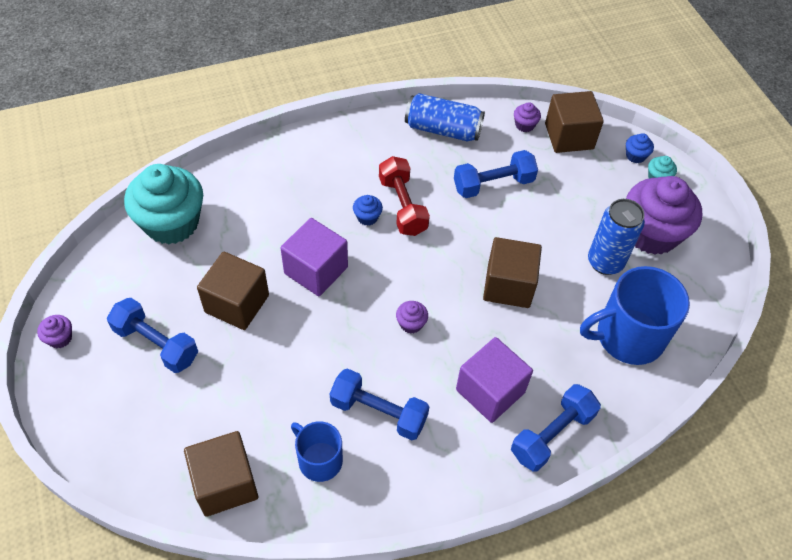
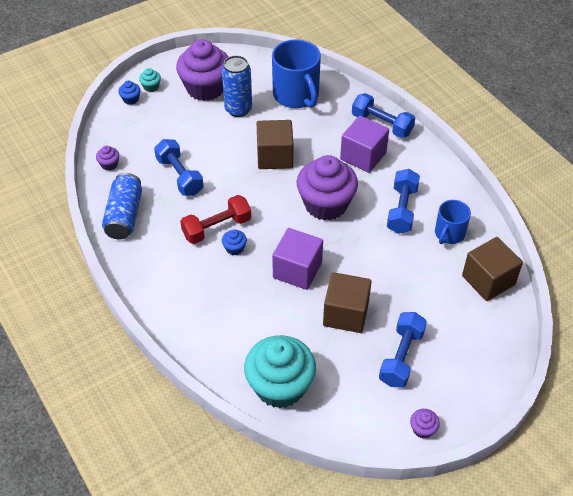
camera: 100 degrees left, 5 degrees down
purple cupcake [396,301,428,334] -> purple cupcake [297,155,358,221], size x2.50
brown cube [545,91,604,153] -> none

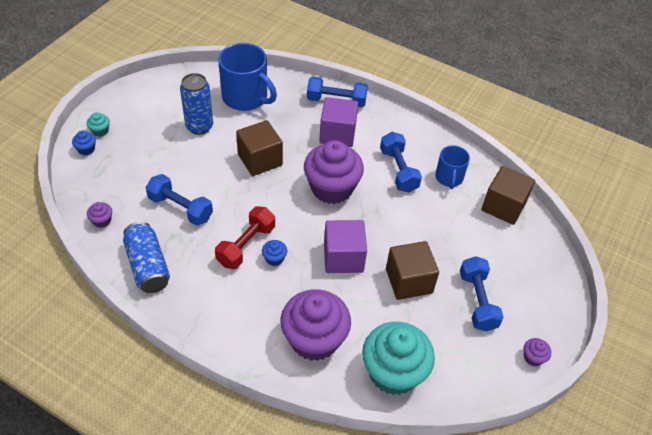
camera: 30 degrees left, 0 degrees up
purple cupcake [176,39,228,101] -> purple cupcake moved to [281,289,351,361]

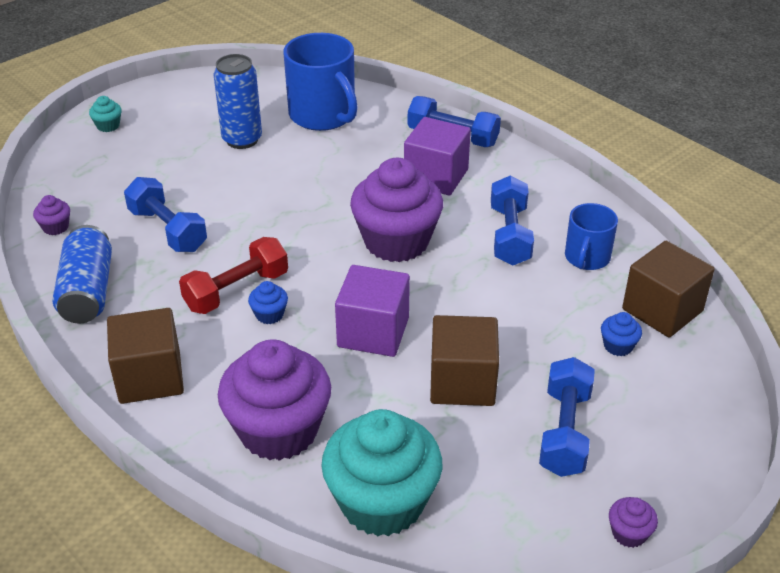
camera: 20 degrees right, 10 degrees down
blue cupcake [72,131,96,155] -> blue cupcake moved to [601,312,642,356]
brown cube [236,120,283,176] -> brown cube moved to [107,308,184,404]

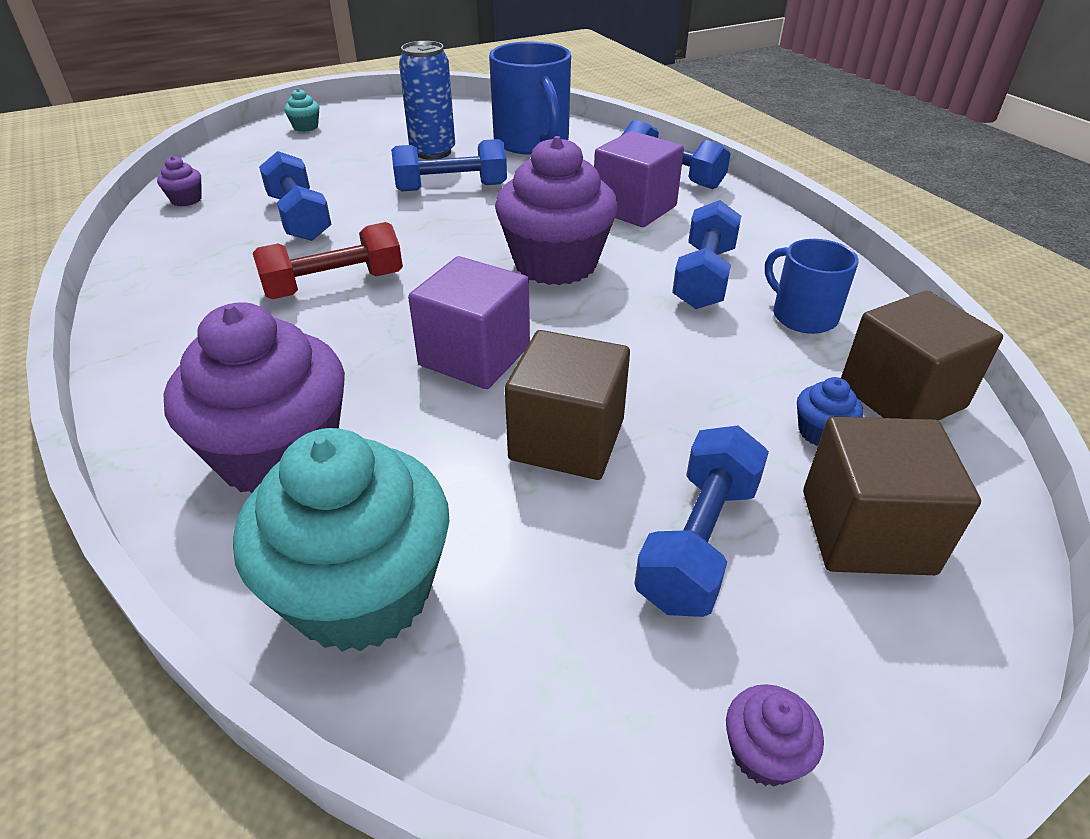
camera: 15 degrees right, 0 degrees up
blue can [52,225,112,324] -> none
brown cube [107,308,184,404] -> brown cube moved to [803,416,981,575]
blue cupcake [248,281,288,324] -> none
blue mug [565,203,618,270] -> blue mug turned 105 degrees clockwise [765,239,859,334]
none -> blue dumbbell [391,139,507,191]

